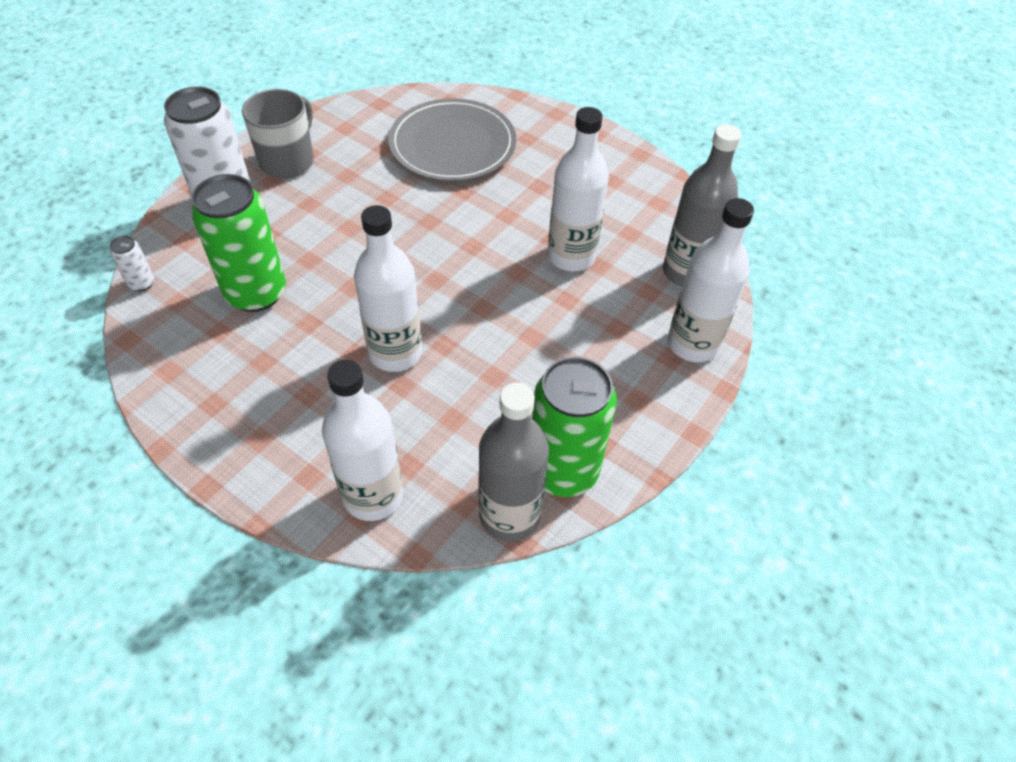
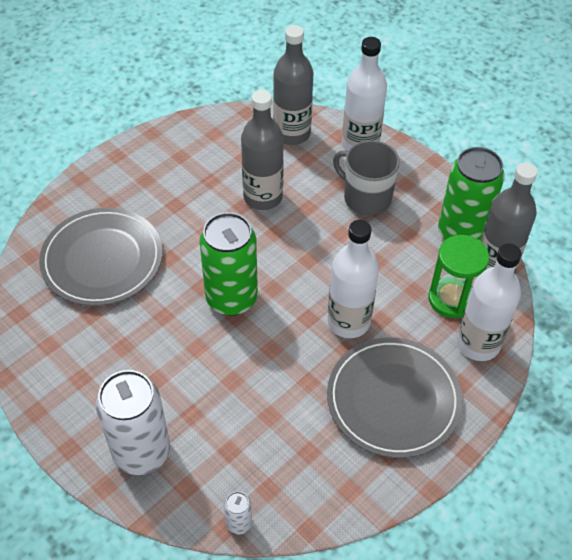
camera: 80 degrees left, 0 degrees up
green can [191,174,286,312] -> green can moved to [199,212,258,316]
grey mug [242,89,314,178] -> grey mug moved to [333,140,400,215]
white bottle [548,107,609,271] -> grey bottle [241,90,284,210]
none -> grey plate [327,337,463,458]
none -> green hourglass [428,235,489,318]

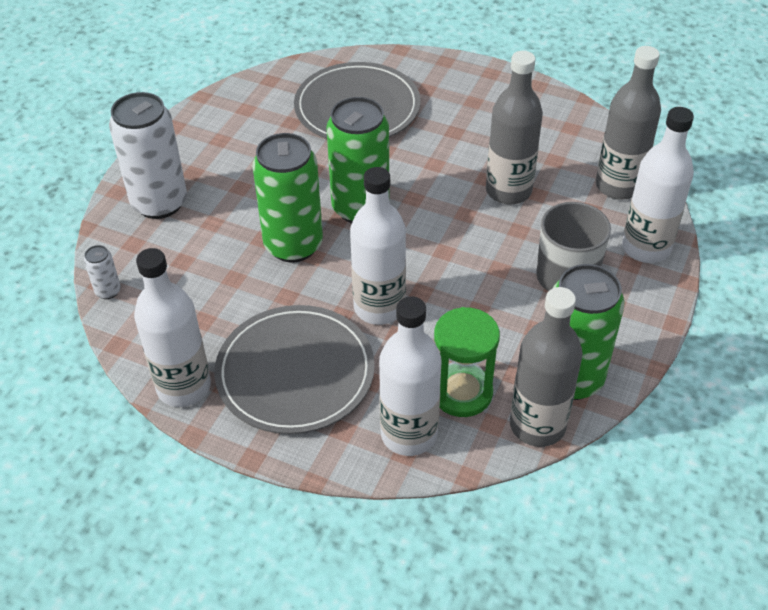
camera: 70 degrees right, 5 degrees down
none -> white bottle [134,248,211,407]
none -> green can [252,133,323,262]

